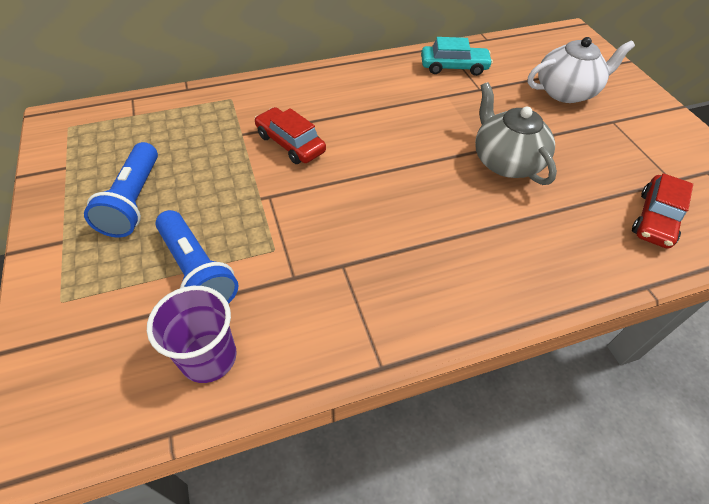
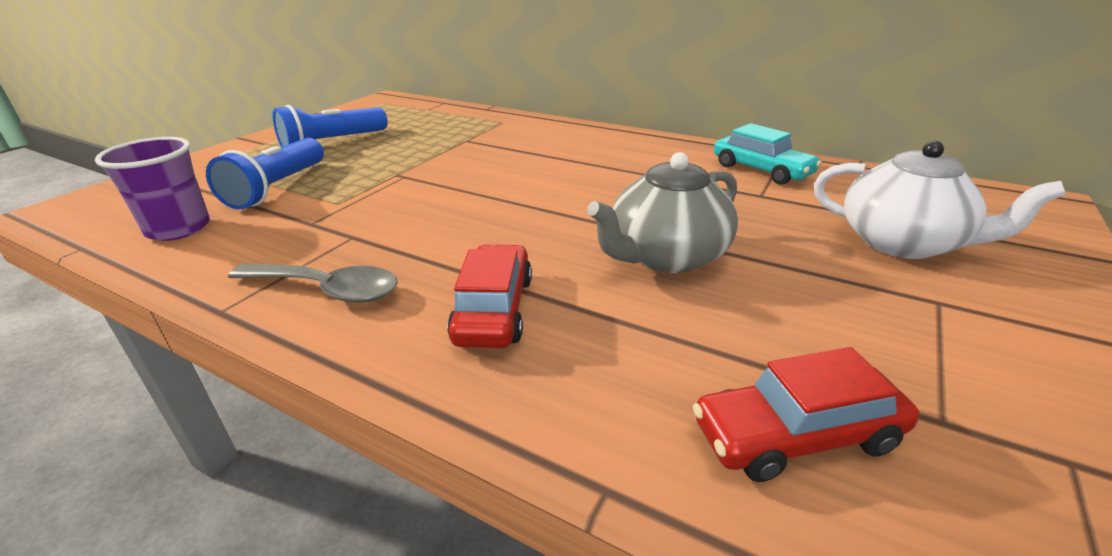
camera: 50 degrees right, 20 degrees down
red car [255,107,326,164] -> red car moved to [447,245,532,348]
grey teapot [475,82,557,185] -> grey teapot turned 150 degrees counterclockwise [587,152,738,273]
none -> grey spoon [228,264,398,303]

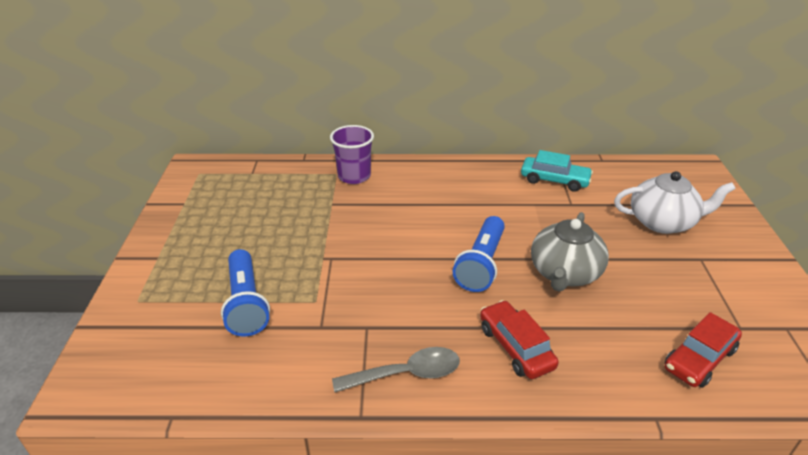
camera: 30 degrees left, 5 degrees up
purple cup [95,137,210,241] -> purple cup moved to [330,125,374,184]
blue flashlight [273,105,388,147] -> blue flashlight moved to [453,216,505,292]

